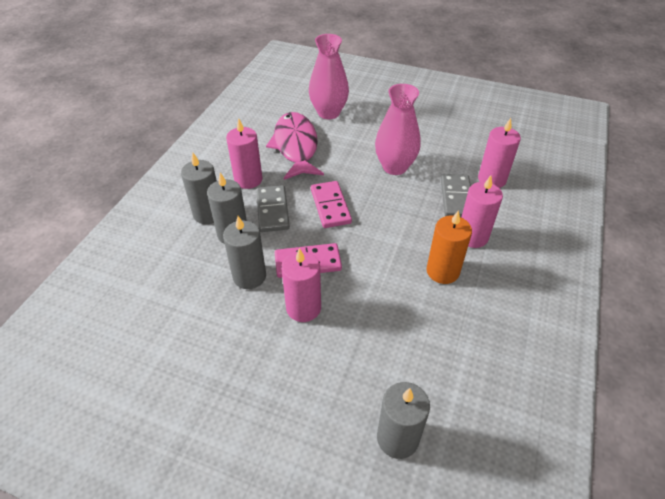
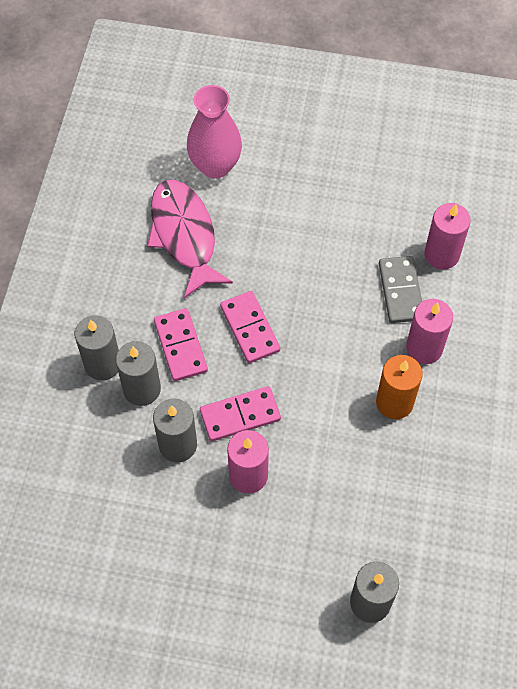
camera: 10 degrees left, 15 degrees up
pink candle [226,118,262,189] -> none
grey domino [256,185,290,232] -> pink domino [154,308,208,381]
pink vase [375,84,421,175] -> none

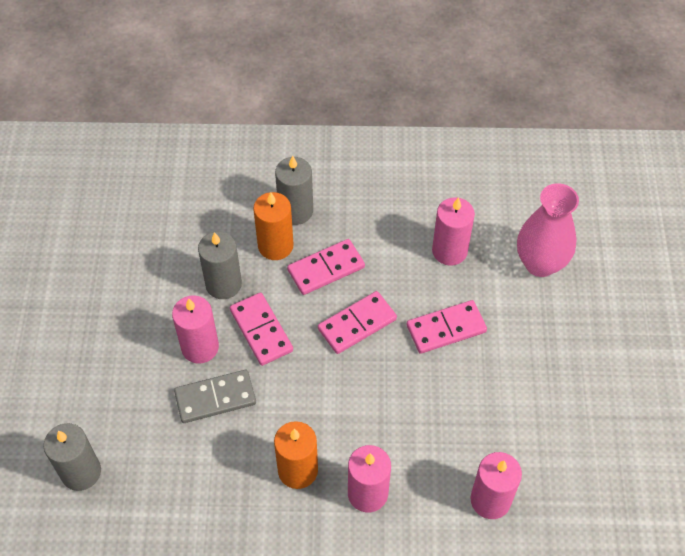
camera: 80 degrees right, 5 degrees down
grey candle [116,341,161,406] -> orange candle [253,192,294,260]
pink fish [147,180,233,298] -> pink candle [432,197,475,266]
grey domino [379,256,422,323] -> grey domino moved to [174,370,256,423]
none -> pink domino [407,300,487,354]

